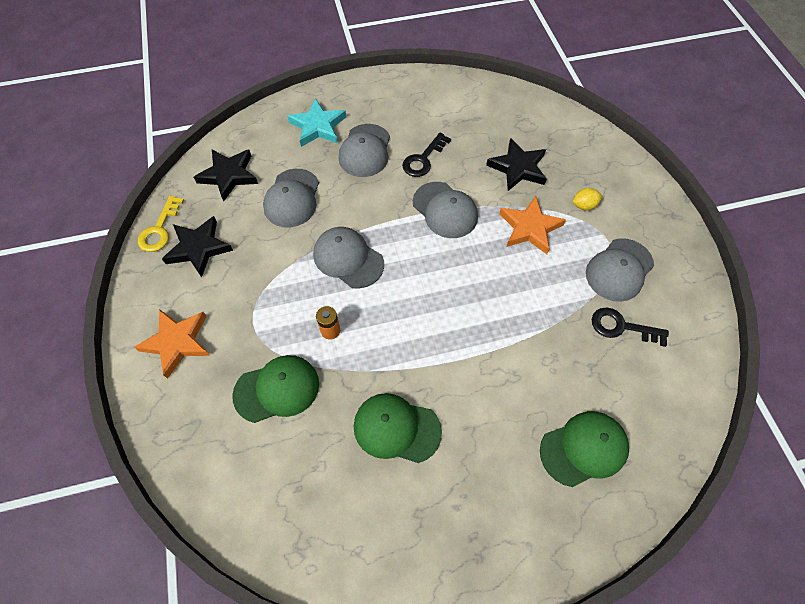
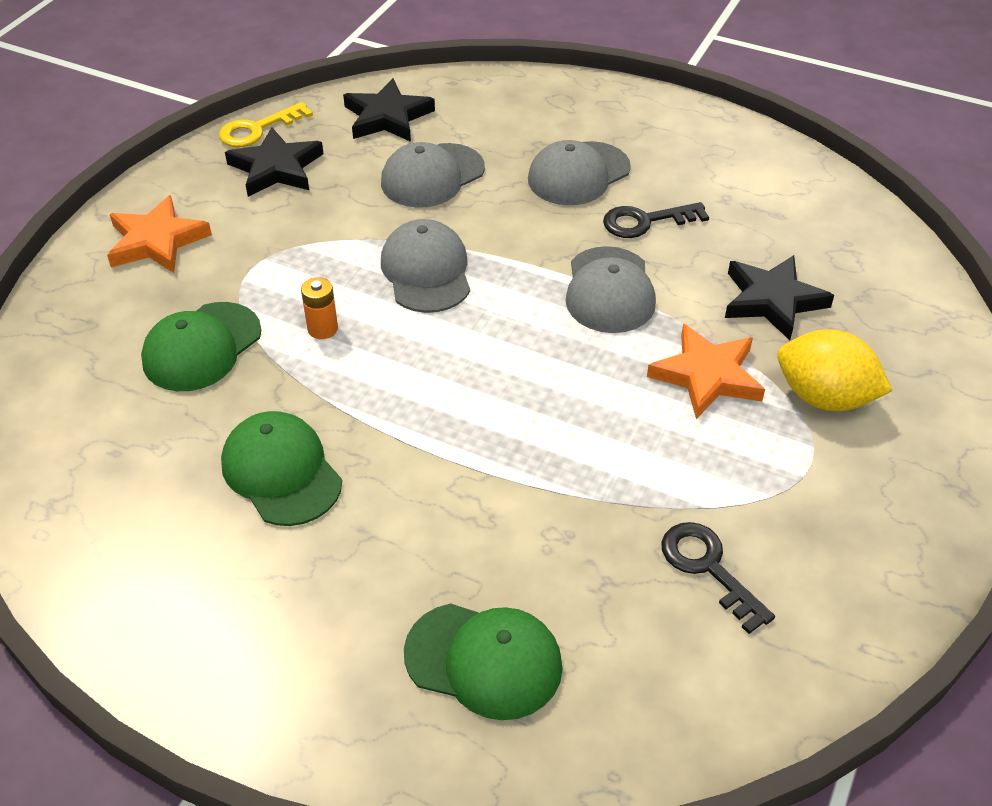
camera: 40 degrees right, 15 degrees down
green cap [232,355,319,423] -> green cap turned 105 degrees clockwise [141,302,261,391]
turquoise star [287,98,346,147] -> none
yellow lemon [573,188,603,210] -> yellow lemon [777,330,893,411], size x1.96
grey cap [586,238,654,302] -> none

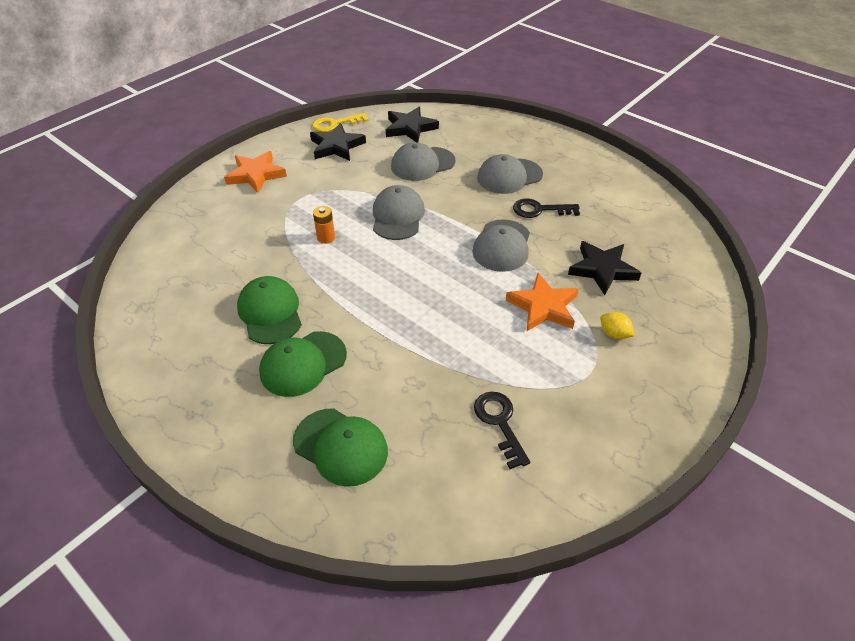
camera: 15 degrees right, 0 degrees up
green cap [141,302,261,391] -> green cap moved to [259,331,347,397]
yellow lemon [777,330,893,411] -> yellow lemon [600,312,635,339], size x0.51

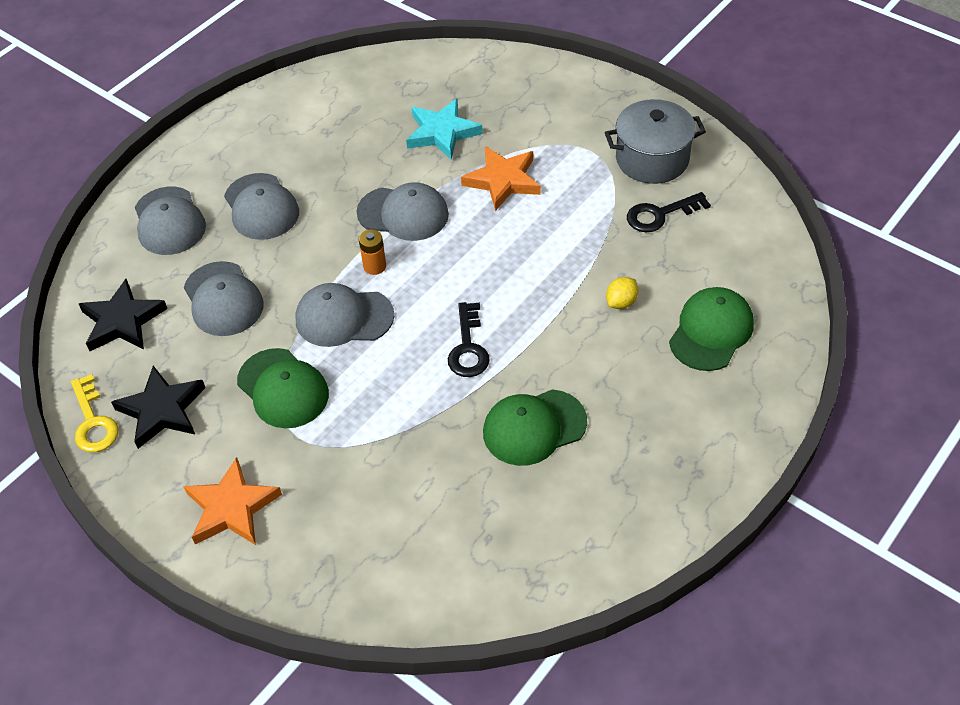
camera: 90 degrees left, 5 degrees up
green cap [259,331,347,397] -> green cap moved to [237,348,329,428]
orange battery [313,206,335,244] -> orange battery moved to [359,229,386,275]
black key [513,198,580,218] -> black key moved to [448,302,490,377]
black star [568,241,641,295] -> turquoise star [406,98,483,160]
yellow lemon [600,312,635,339] -> yellow lemon moved to [606,277,638,309]
none -> grey cap [135,187,206,255]
none -> grey pot [605,99,706,184]

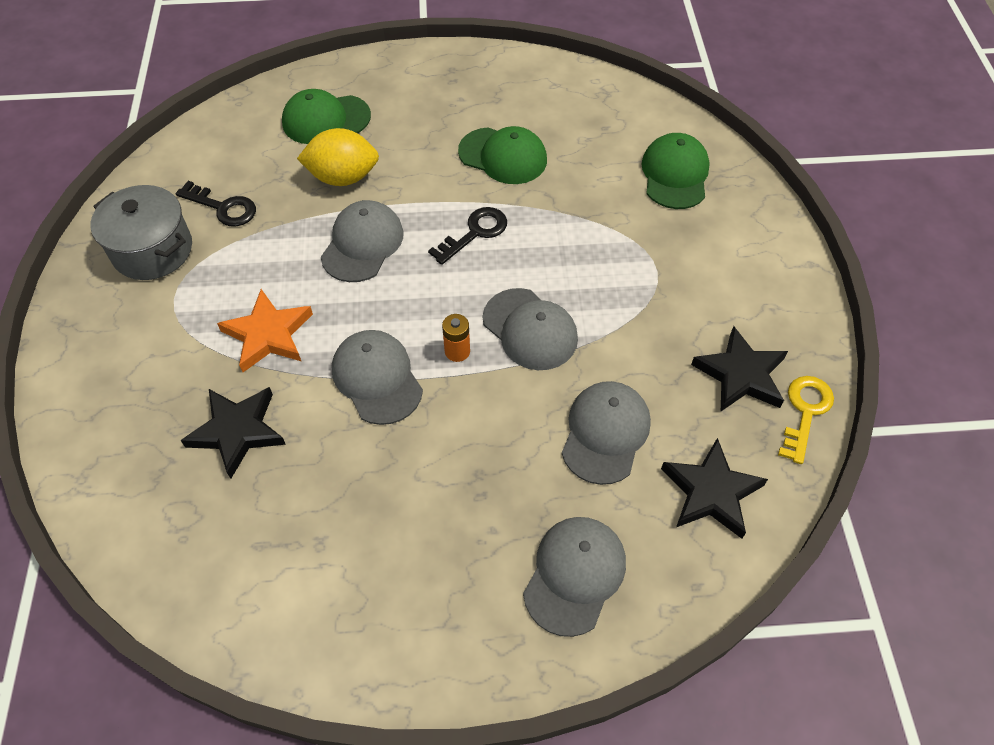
camera: 135 degrees left, 5 degrees up
orange star [183,457,282,545] -> none
grey cap [224,173,299,240] -> grey cap moved to [321,200,404,282]
green cap [237,348,329,428] -> green cap moved to [641,133,710,209]
turquoise star [406,98,483,160] -> black star [181,387,286,479]
yellow lemon [606,277,638,309] -> yellow lemon [297,128,379,186], size x1.96

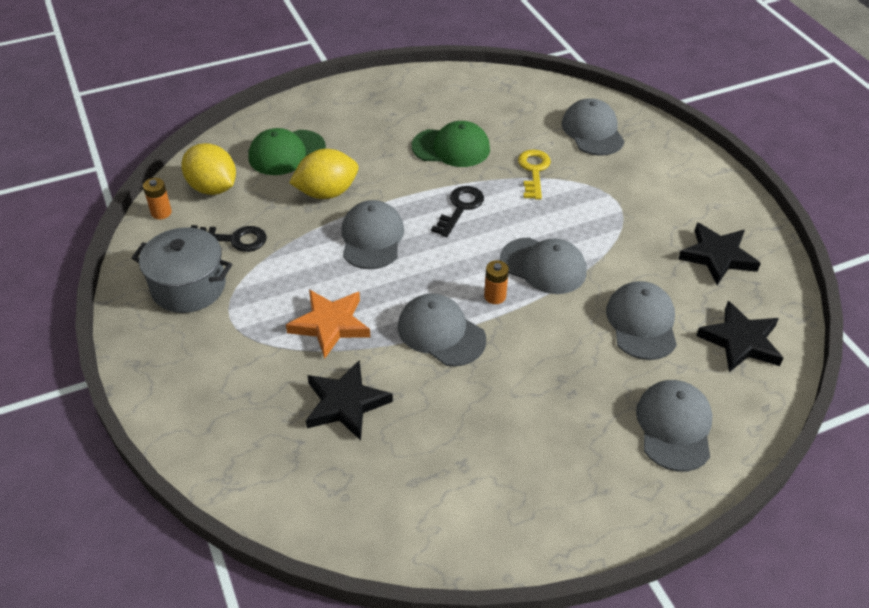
camera: 20 degrees left, 10 degrees down
green cap [641,133,710,209] -> grey cap [562,98,625,156]
yellow key [778,376,834,464] -> yellow key moved to [518,149,551,200]
none -> orange battery [143,178,172,219]
none -> yellow lemon [181,143,236,195]

